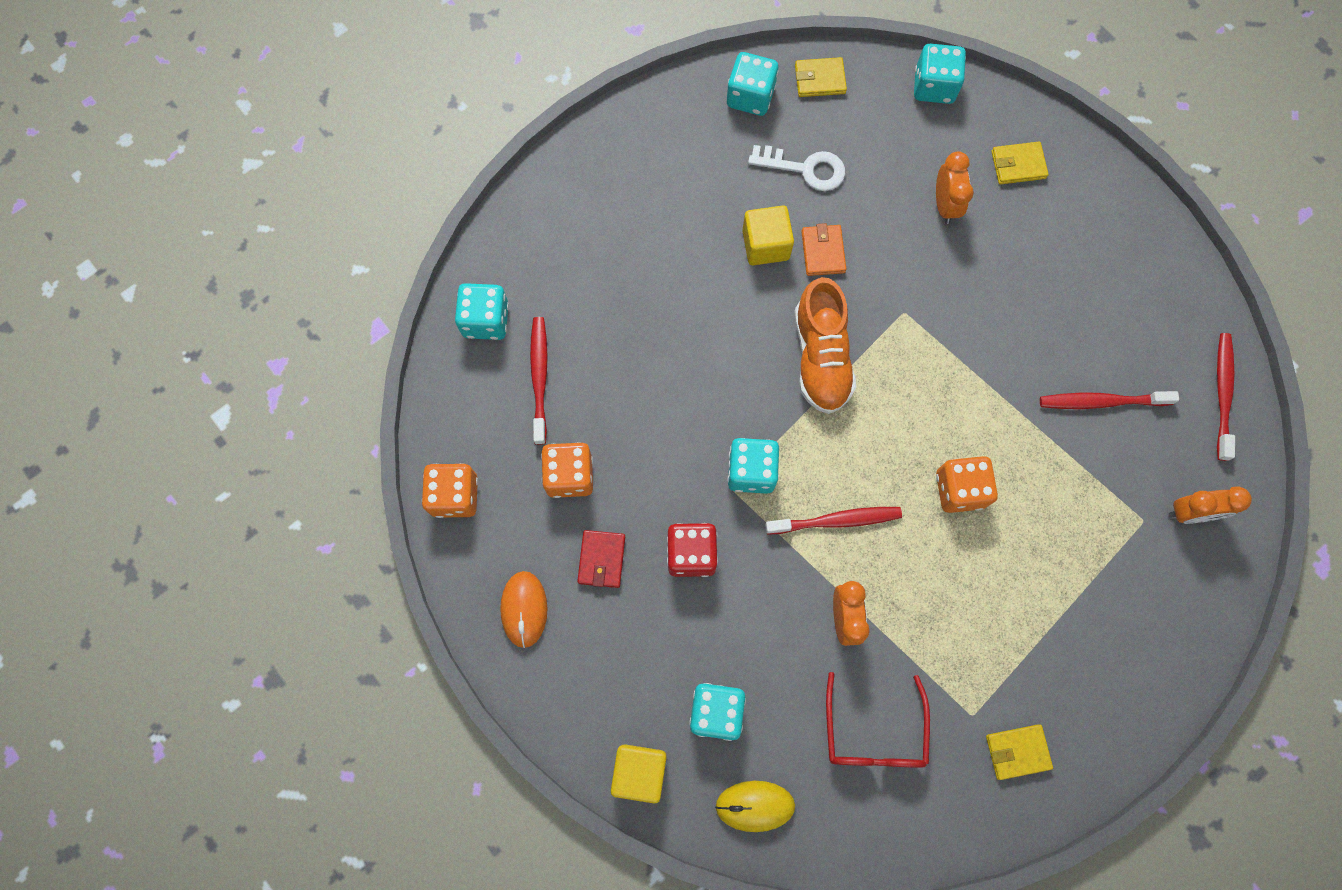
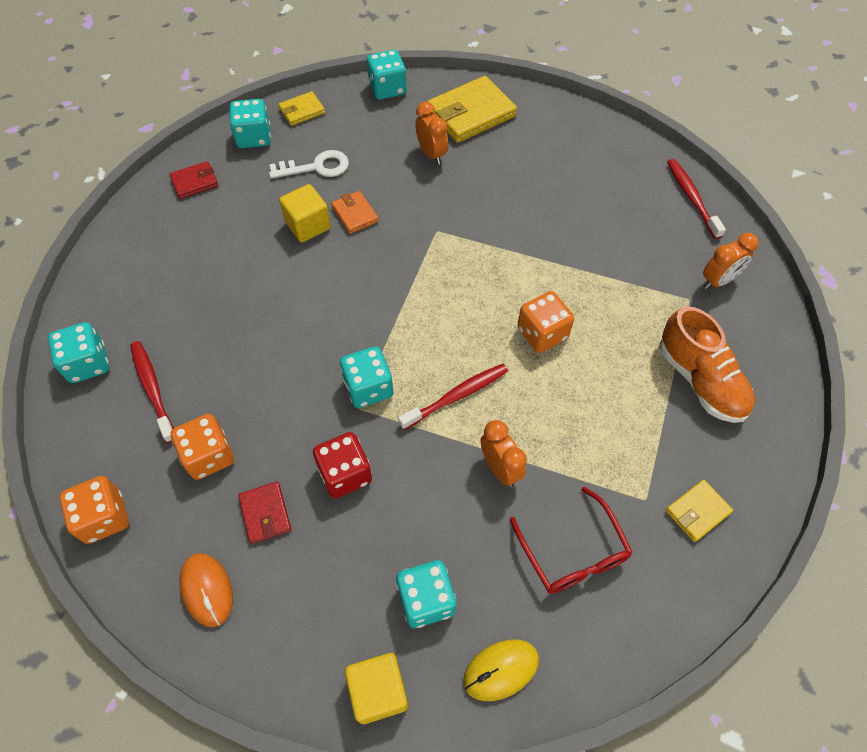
camera: 25 degrees left, 15 degrees down
orange shoe [795,277,856,414] -> orange shoe moved to [660,306,755,423]
yellow wallet [992,142,1048,184] -> yellow wallet [427,76,517,143], size x1.89
red toothbrush [1040,391,1179,409] -> none
none -> red wallet [169,161,218,199]

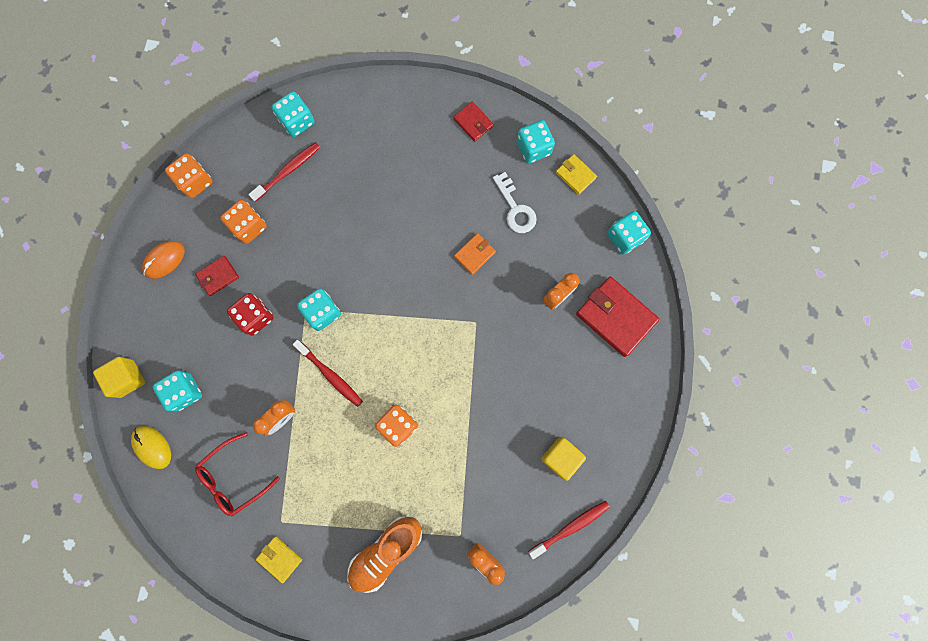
camera: 75 degrees right, 20 degrees up
yellow cube [279,184,331,242] -> yellow cube moved to [541,437,586,481]
yellow wallet [427,76,517,143] -> red wallet [576,277,659,357]

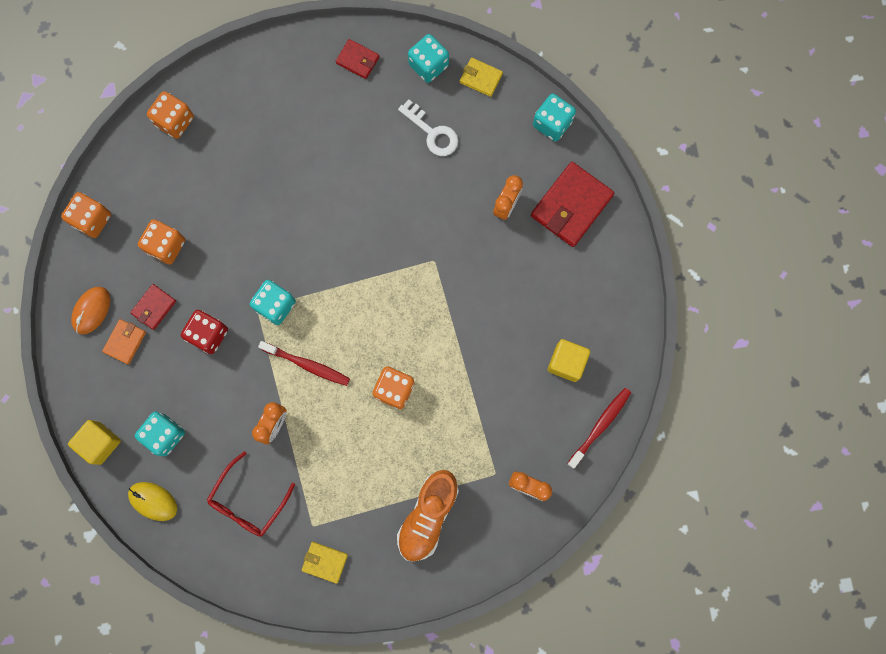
camera: 20 degrees left, 0 degrees up
red toothbrush [248,142,320,202] -> none
turquoise dice [272,91,314,137] -> orange dice [147,91,194,139]
orange wallet [454,233,496,275] -> orange wallet moved to [102,319,146,365]
red wallet [576,277,659,357] -> red wallet turned 75 degrees counterclockwise [531,162,614,247]

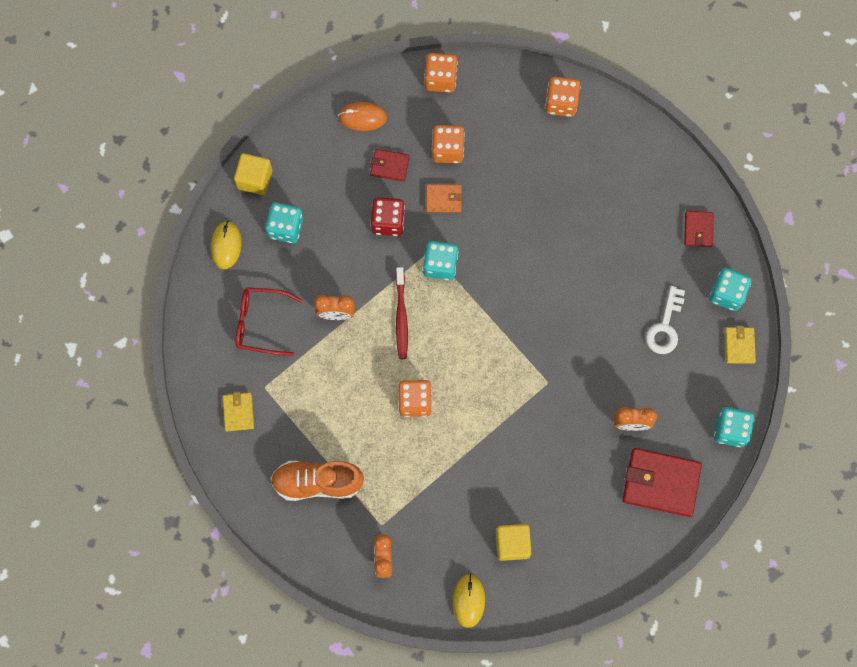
camera: 65 degrees right, 5 degrees down
orange wallet [102,319,146,365] -> orange wallet moved to [426,184,463,212]
red toothbrush [567,388,631,469] -> yellow mouse [453,574,485,628]

